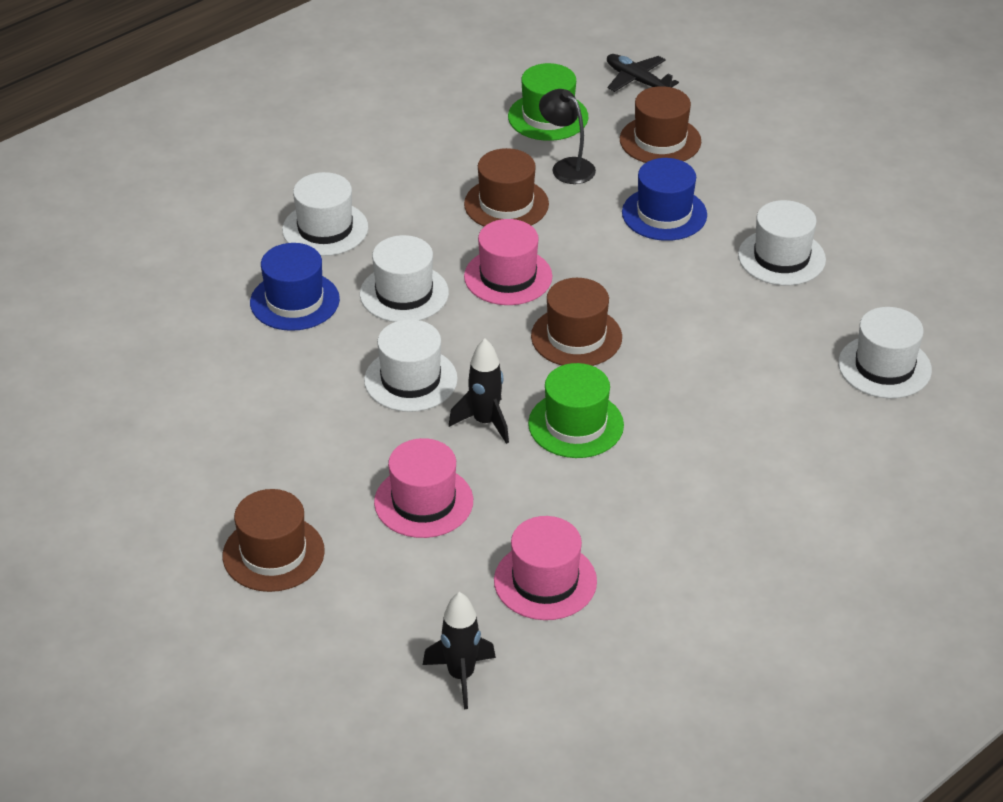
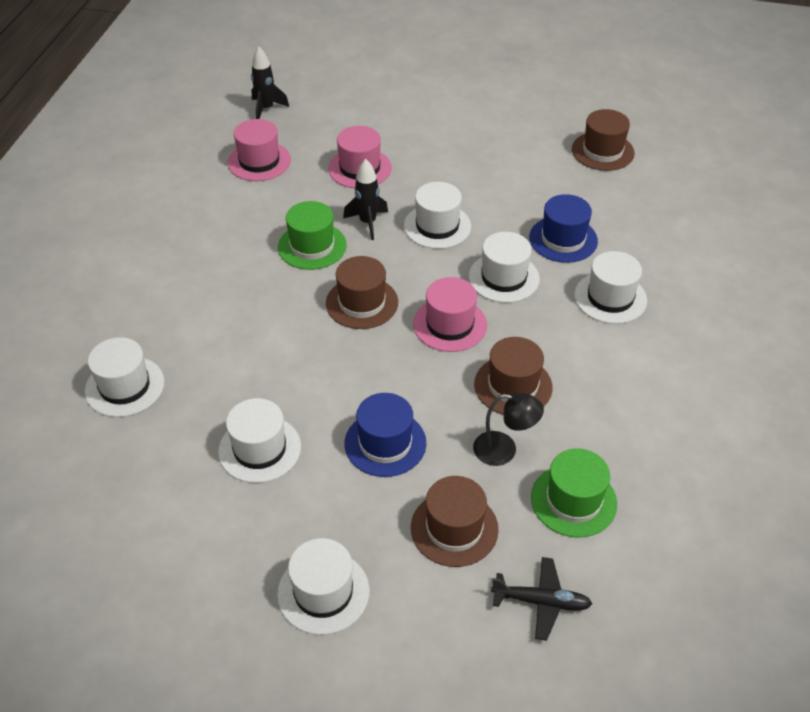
camera: 145 degrees right, 5 degrees up
brown hat [223,489,325,592] -> brown hat moved to [572,109,635,171]
none -> white hat [277,538,370,635]

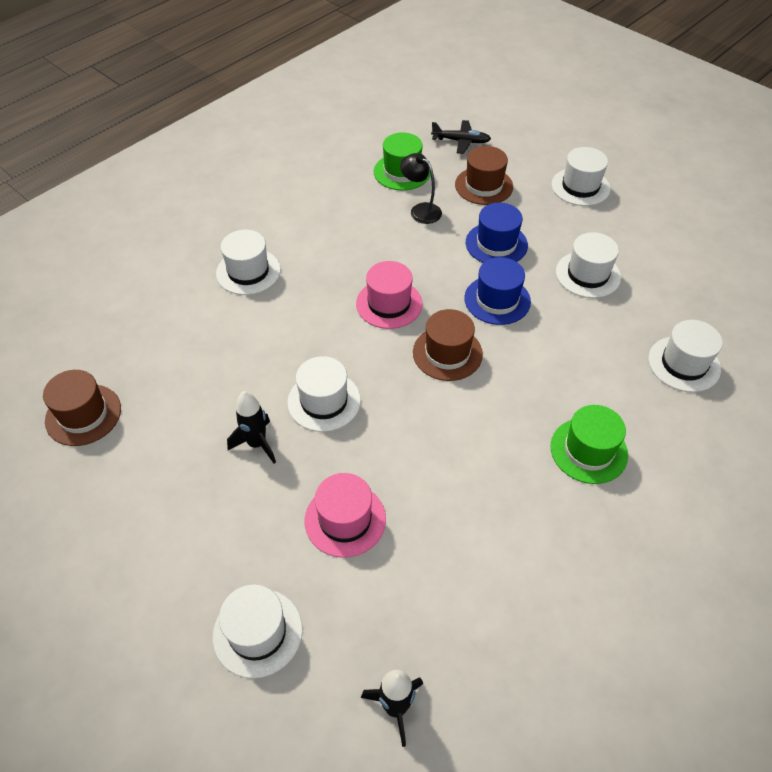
camera: 150 degrees left, 5 degrees up
pink hat [228,119,291,181] -> none
green hat [278,201,347,270] -> green hat moved to [550,405,628,484]
black rocket [343,159,388,240] -> black rocket moved to [227,391,276,464]
white hat [469,232,540,303] -> white hat moved to [213,585,303,678]
brown hat [474,337,553,415] -> none
black plane [491,557,592,641] -> black plane turned 150 degrees clockwise [431,120,491,154]
blue hat [529,194,598,263] -> blue hat moved to [464,257,531,325]

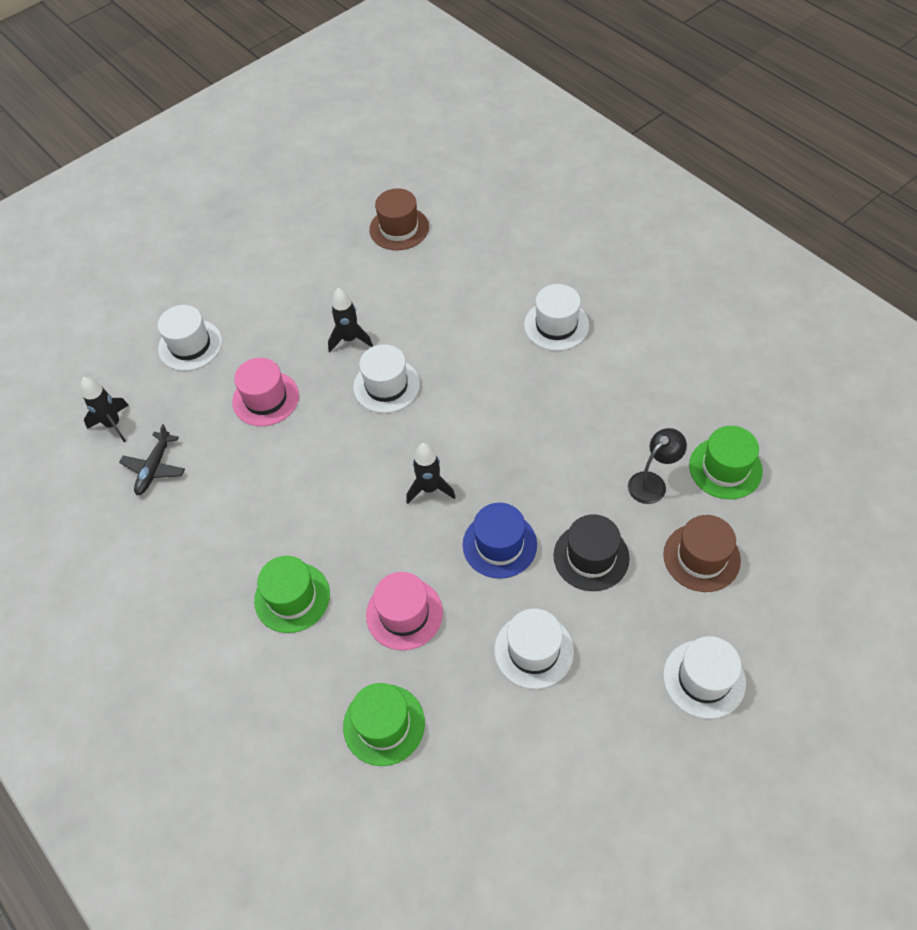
camera: 100 degrees right, 5 degrees up
pink hat [356,261,422,329] -> pink hat moved to [366,572,443,650]
brown hat [413,309,483,381] -> black rocket [406,443,456,504]
black plane [431,120,491,154] -> black plane moved to [119,424,185,495]
blue hat [466,203,528,263] -> black hat [553,514,630,591]
white hat [648,320,723,392] -> green hat [343,683,425,766]

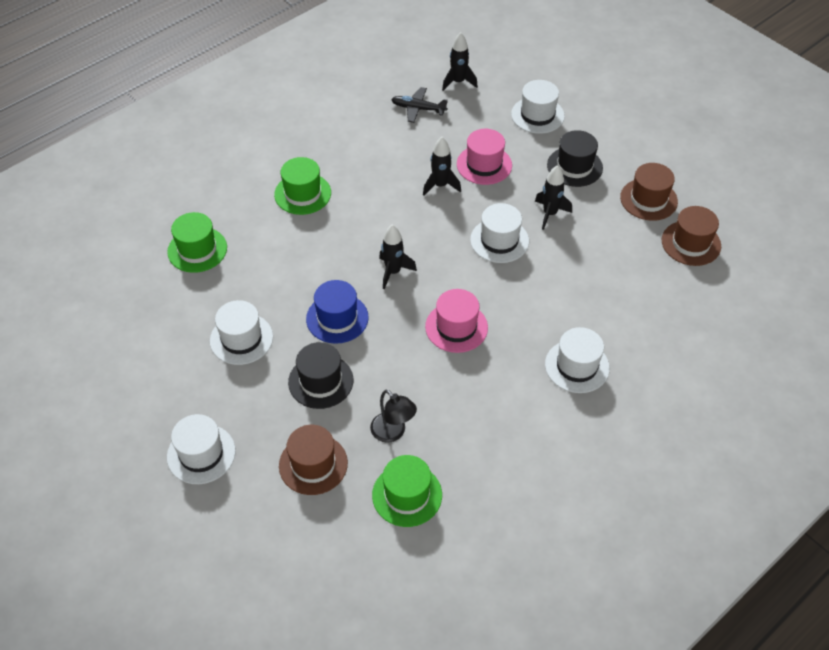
camera: 85 degrees right, 5 degrees down
pink hat [366,572,443,650] -> pink hat moved to [425,289,488,353]
none -> black rocket [423,137,461,196]
none -> black hat [547,130,603,187]
none -> brown hat [620,163,678,221]

